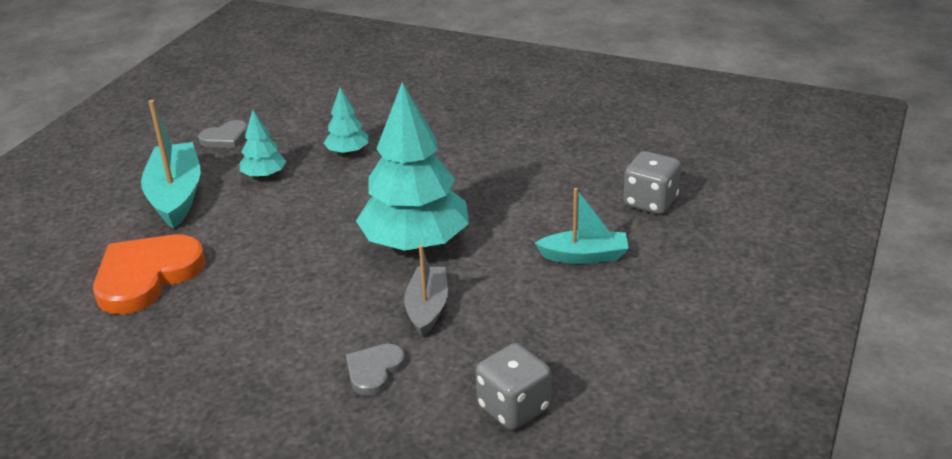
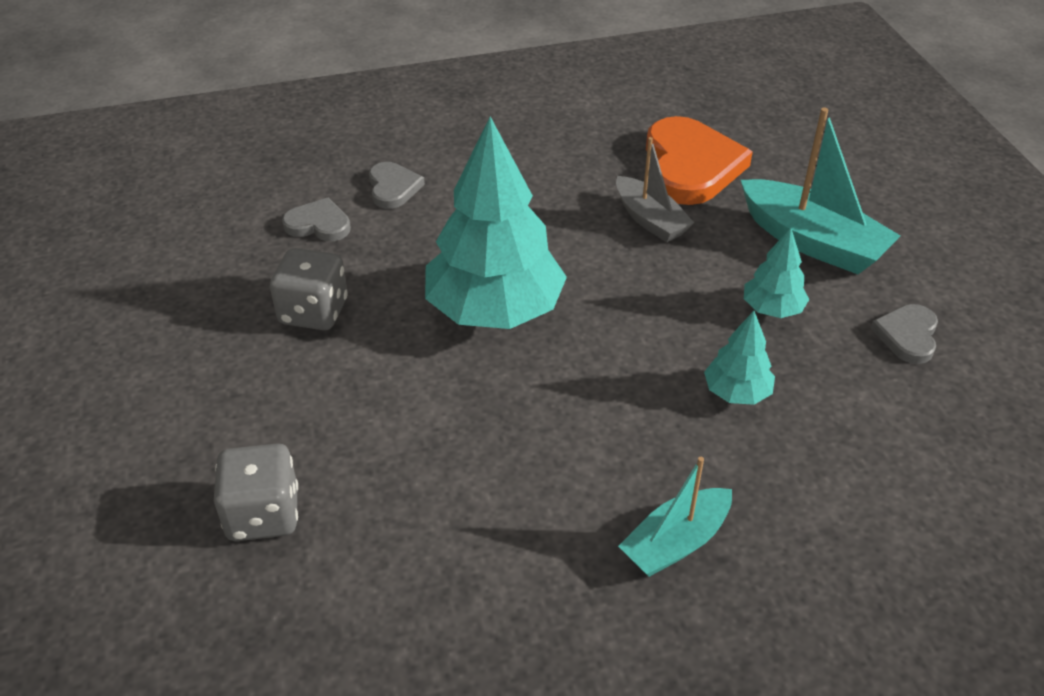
camera: 140 degrees right, 10 degrees up
grey boat [404,245,448,337] -> grey boat moved to [616,137,694,242]
grey dice [476,343,551,430] -> grey dice moved to [270,248,348,330]
turquoise boat [535,188,629,264] -> turquoise boat moved to [618,457,732,577]
none -> grey heart [282,198,351,241]

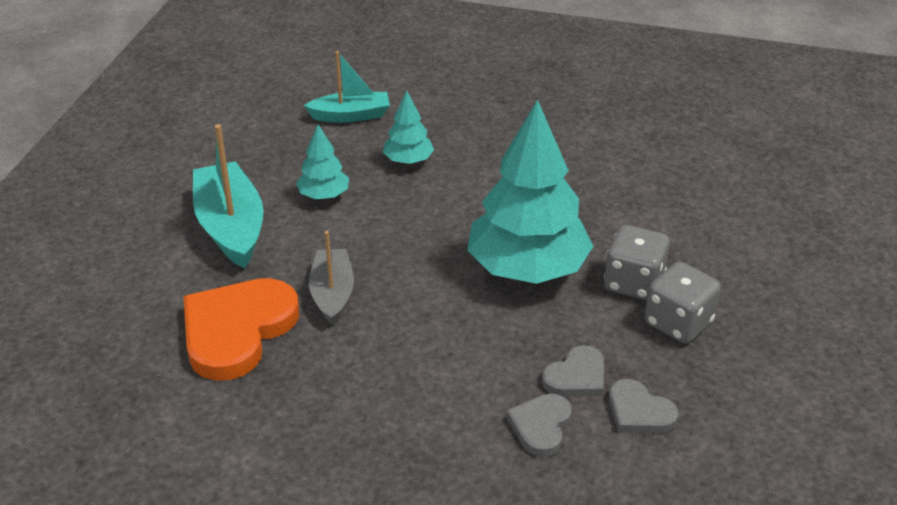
camera: 150 degrees left, 5 degrees down
grey dice [214,444,298,541] -> grey dice moved to [604,225,670,300]
turquoise boat [618,457,732,577] -> turquoise boat moved to [304,51,390,123]
grey heart [871,304,938,364] -> grey heart moved to [542,345,604,396]

